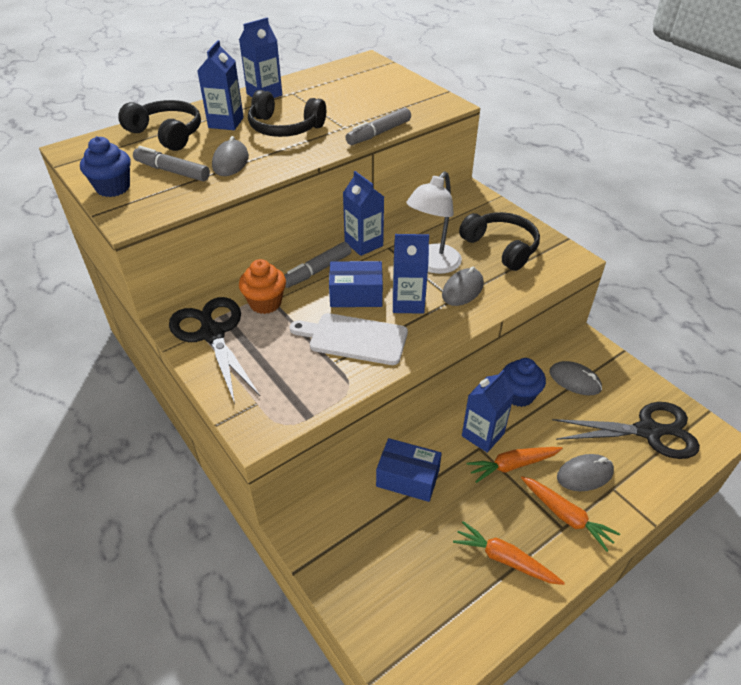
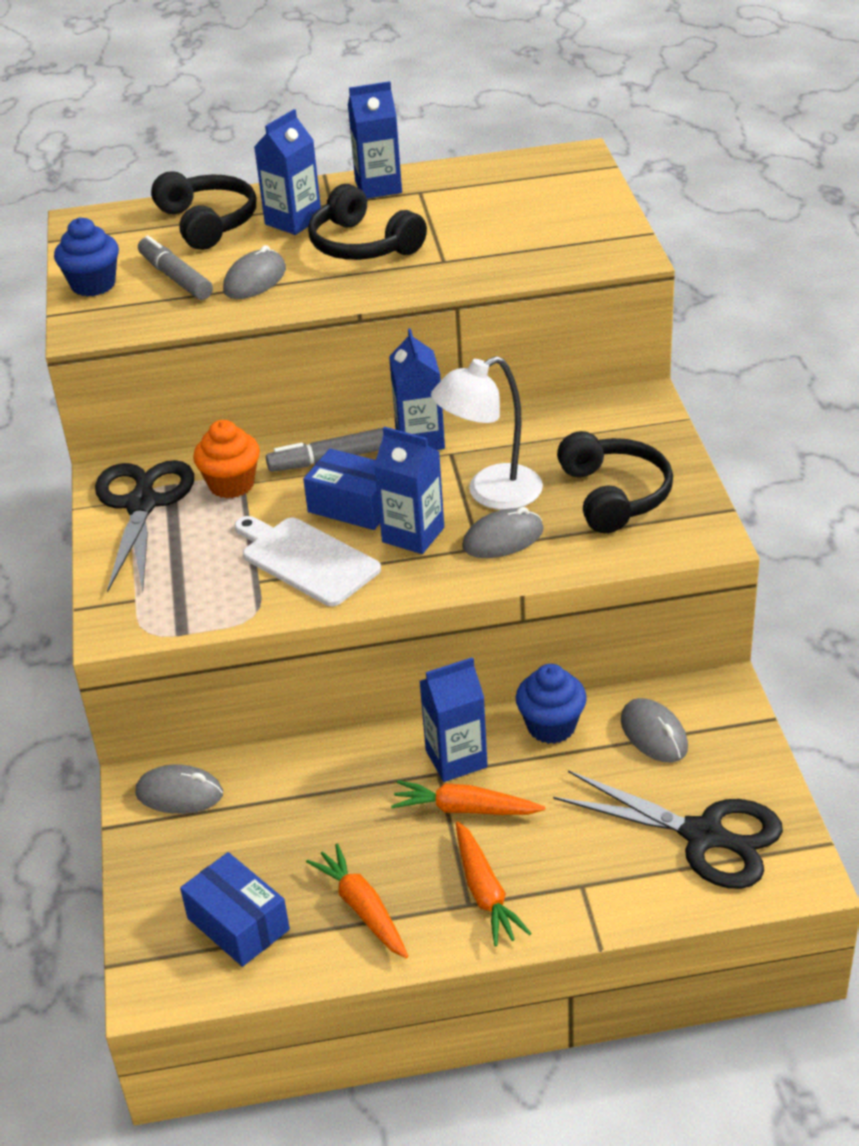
camera: 30 degrees right, 5 degrees down
grey marker [346,107,411,145] -> none
blue box [376,438,442,502] -> blue box moved to [180,852,290,967]
grey mouse [557,454,614,491] -> grey mouse moved to [135,764,223,814]

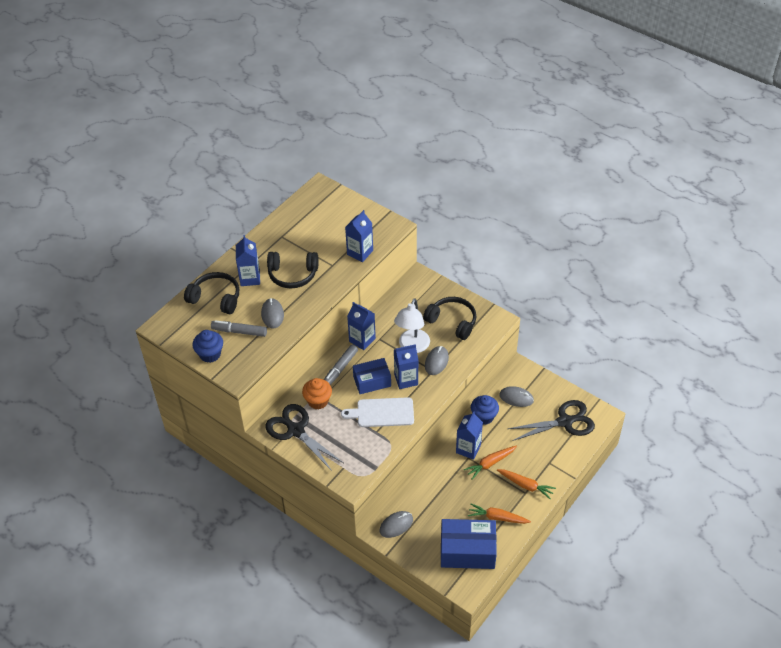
camera: 45 degrees left, 10 degrees up
blue box [180,852,290,967] -> blue box [441,519,497,569], size x1.54
blue carton [348,81,402,199] -> blue carton moved to [345,210,373,262]

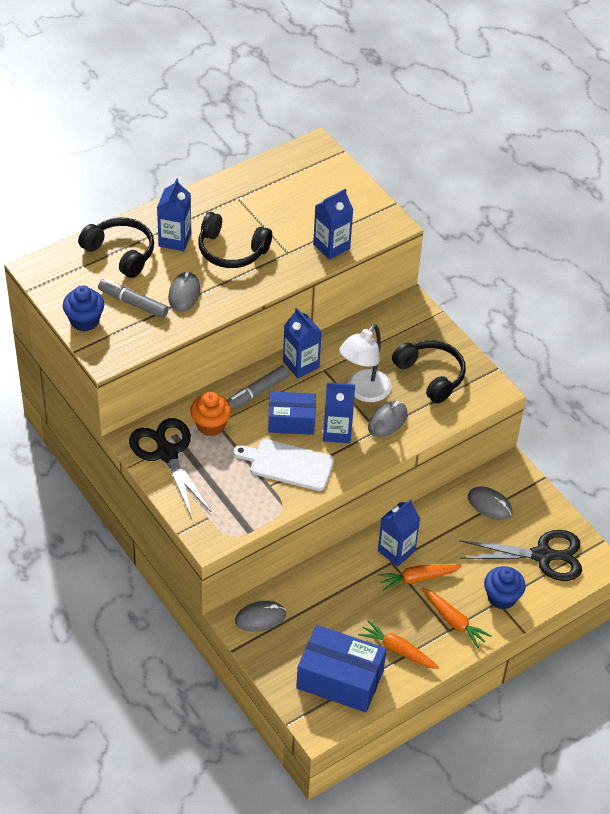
camera: 15 degrees right, 0 degrees up
blue cupcake [471,395,499,425] -> blue cupcake moved to [484,566,526,610]

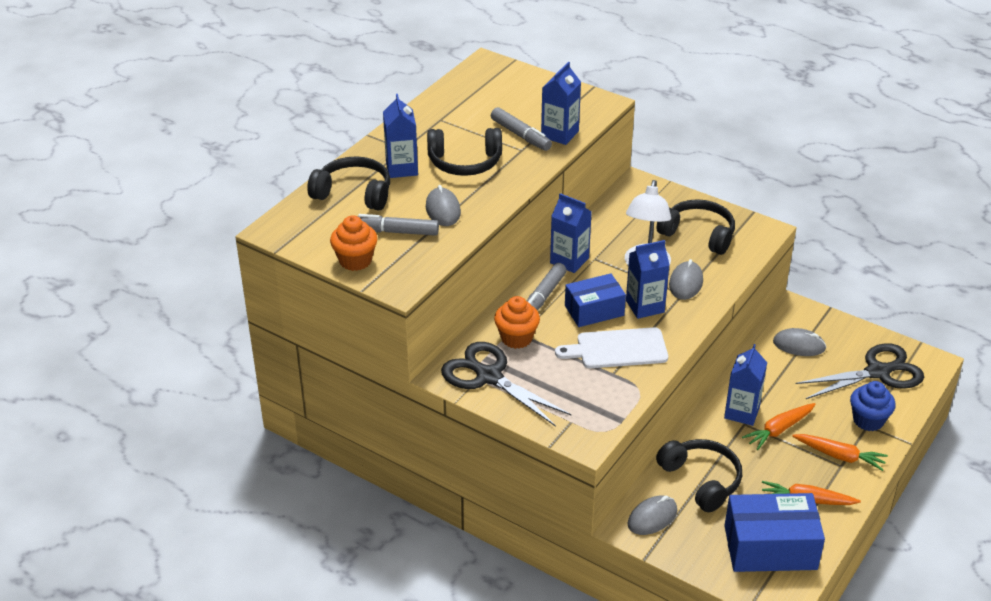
camera: 20 degrees left, 10 degrees down
blue cupcake [63,285,104,331] -> orange cupcake [330,215,378,271]
none -> grey marker [491,107,552,151]
none -> black headphones [656,439,742,512]

